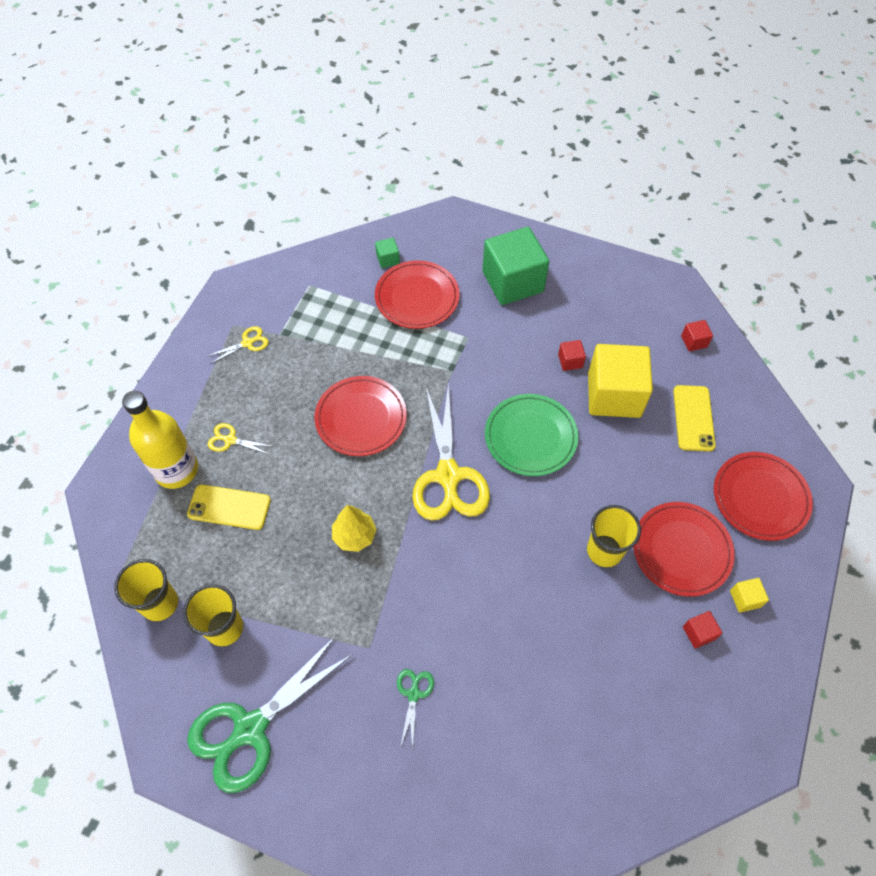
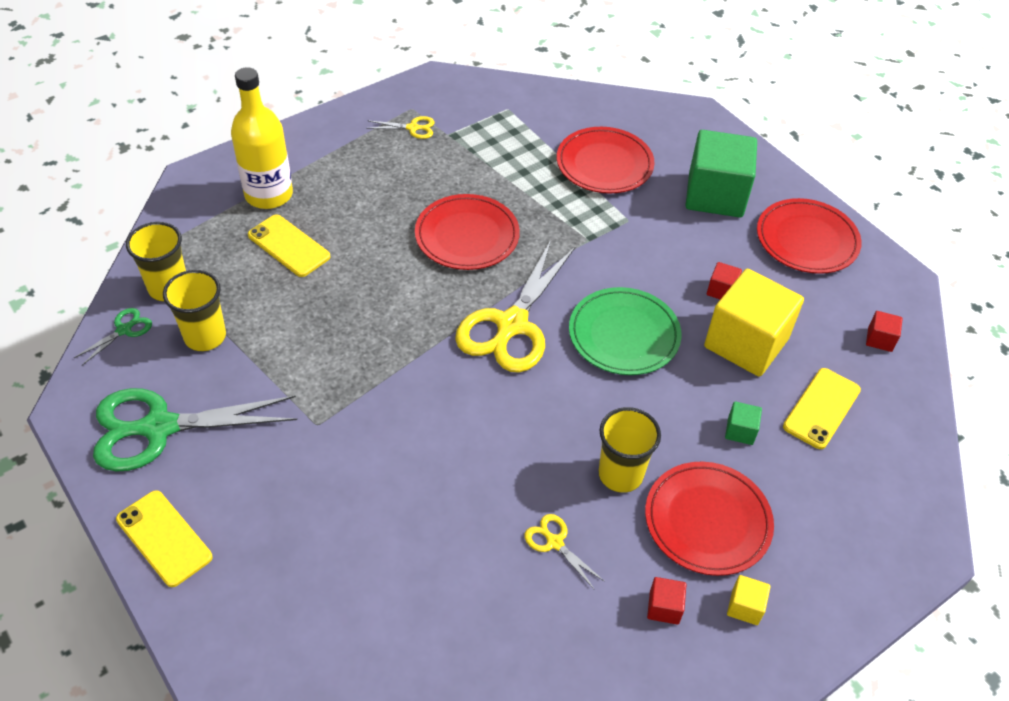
camera: 30 degrees right, 10 degrees down
yellow scissors [208,423,271,455] -> yellow scissors moved to [525,514,605,590]
yellow tree [332,505,377,552] -> none
green cube [375,238,400,268] -> green cube moved to [725,401,762,445]
green scissors [397,669,434,750] -> green scissors moved to [74,308,152,365]
red plate [714,452,813,541] -> red plate moved to [757,198,862,274]
none -> yellow phone [116,490,212,587]

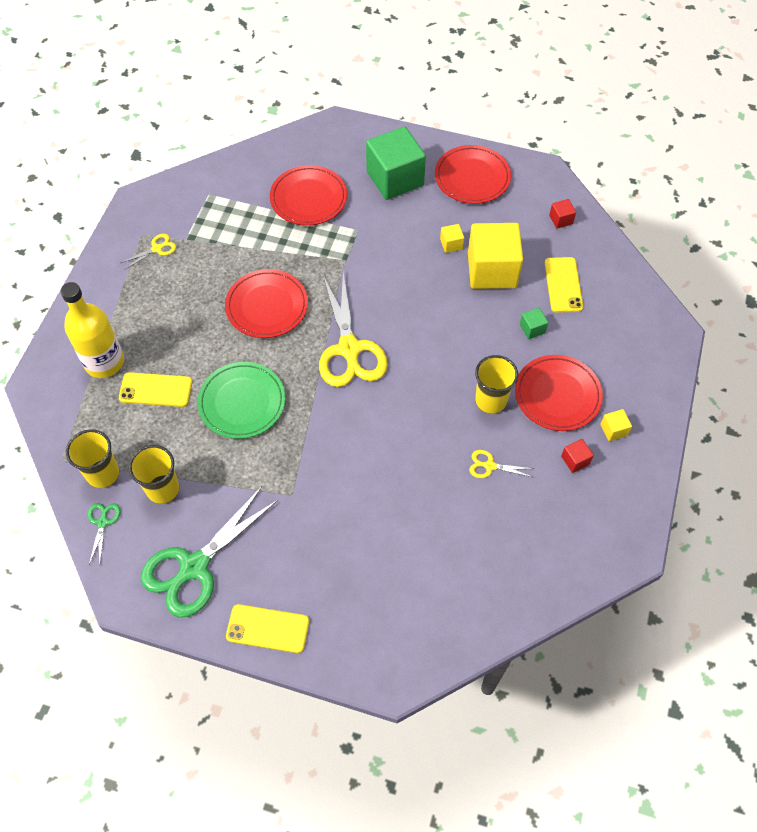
camera: 35 degrees left, 10 degrees up
green plate [569,287,682,375] -> green plate moved to [197,362,285,439]
red cube [707,262,742,299] -> yellow cube [440,224,464,253]

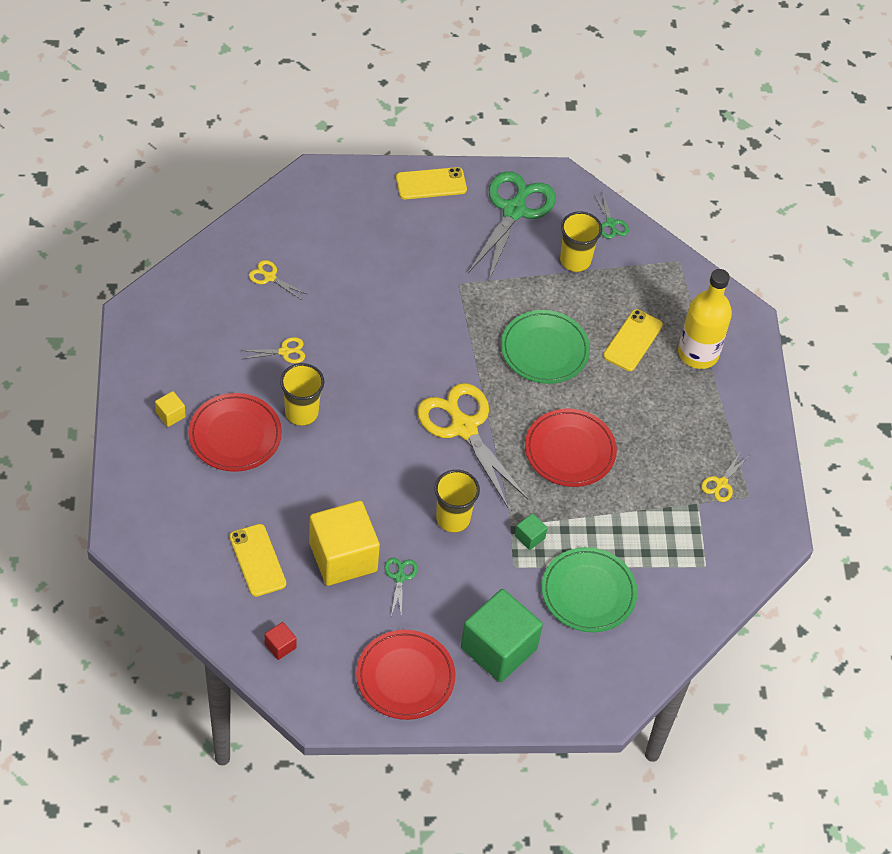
camera: 155 degrees right, 5 degrees down
yellow cup [66,429,119,488] -> yellow cup moved to [435,470,480,533]
yellow phone [119,372,192,407] -> yellow phone turned 45 degrees counterclockwise [603,309,663,371]
red plate [270,165,347,226] -> green plate [542,547,638,632]
yellow cube [440,224,464,253] -> green scissors [384,558,418,619]
green cube [520,308,548,339] -> green cube moved to [515,513,547,550]
red cube [561,439,594,473] -> none
none -> yellow scissors [249,260,308,300]

